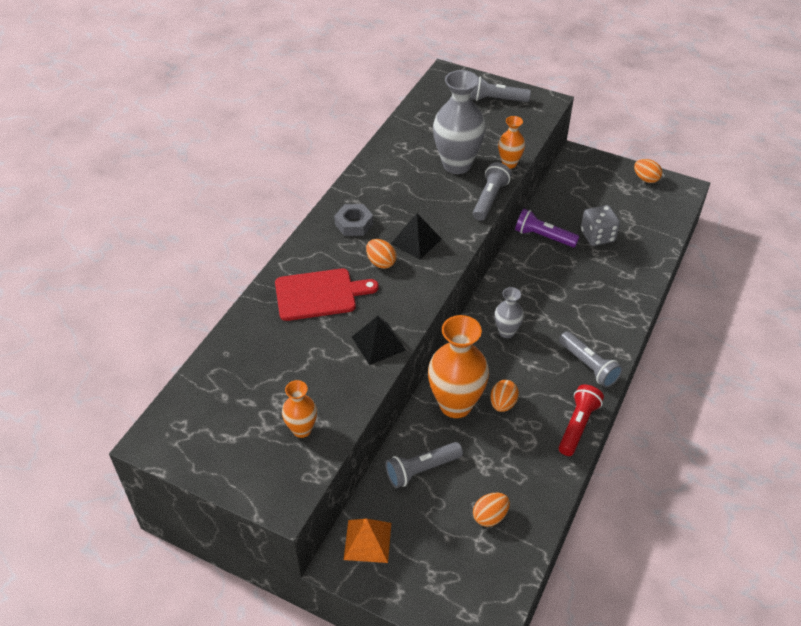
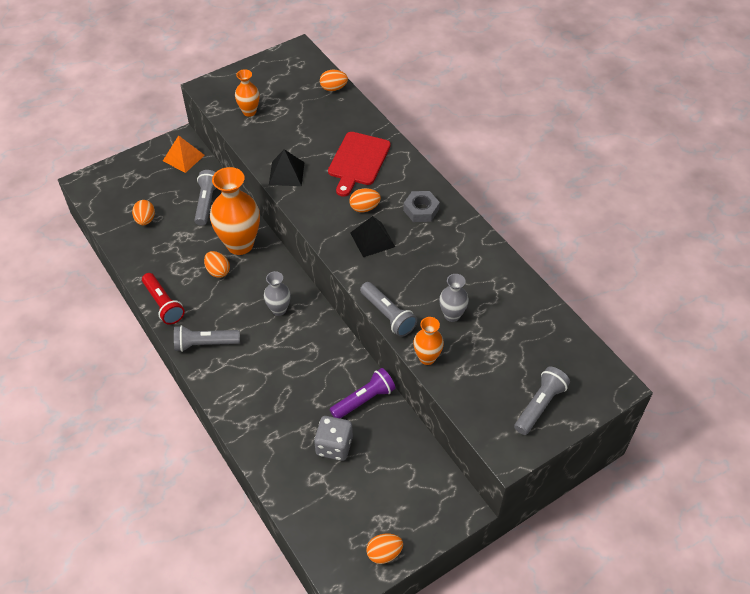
camera: 120 degrees right, 5 degrees up
grey vase [433,70,486,174] -> grey vase [439,274,469,322], size x0.52
none -> orange egg [320,70,348,91]

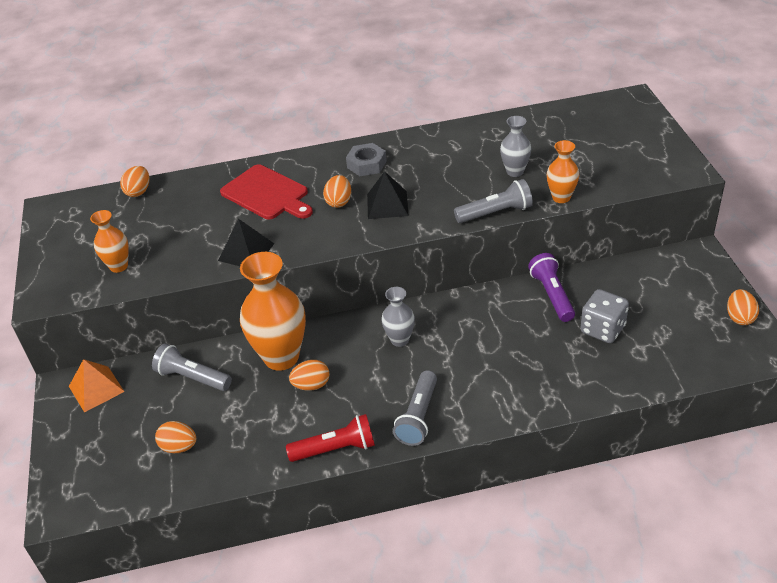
camera: 65 degrees left, 10 degrees down
grey flashlight [514,367,570,435] -> none

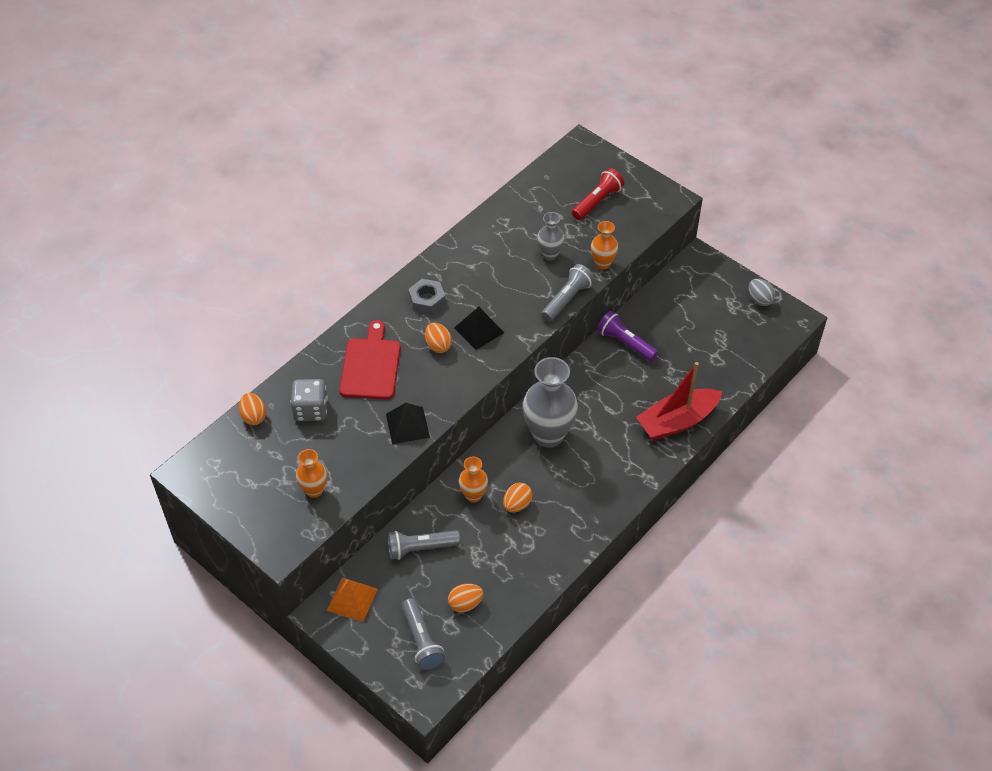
camera: 40 degrees left, 10 degrees up
red cutting board [220,164,313,220] -> red cutting board turned 90 degrees counterclockwise [339,320,401,400]
orange vase [240,252,306,371] -> orange vase [459,456,488,502], size x0.52
red flashlight [286,414,375,462] -> red flashlight moved to [572,168,624,220]
grey vase [381,287,415,347] -> grey vase [523,357,578,448], size x1.91
grey flashlight [393,370,437,446] -> grey flashlight moved to [402,598,445,670]
grey dice [580,289,629,343] -> grey dice moved to [290,379,328,421]
orange egg [727,289,759,325] -> grey egg [748,279,776,306]
none -> red boat [636,362,722,440]

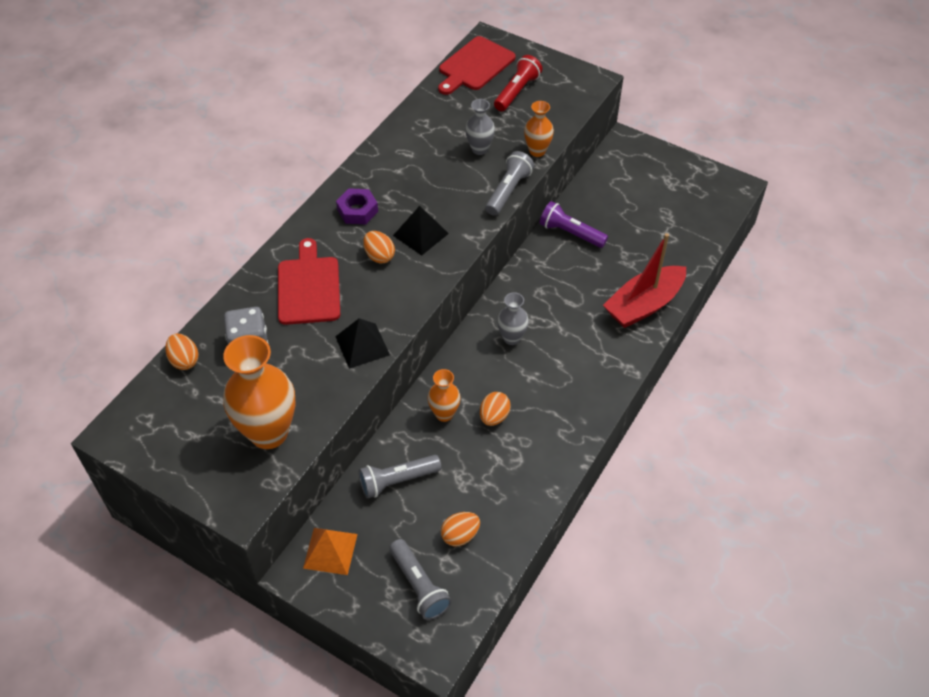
camera: 10 degrees left, 0 degrees up
orange vase [296,449,327,498] -> orange vase [223,335,296,449], size x1.91
grey nut [409,279,445,314] -> purple nut [336,188,378,224]
grey vase [523,357,578,448] -> grey vase [497,292,529,345], size x0.52
grey egg [748,279,776,306] -> none
none -> red cutting board [438,36,516,95]

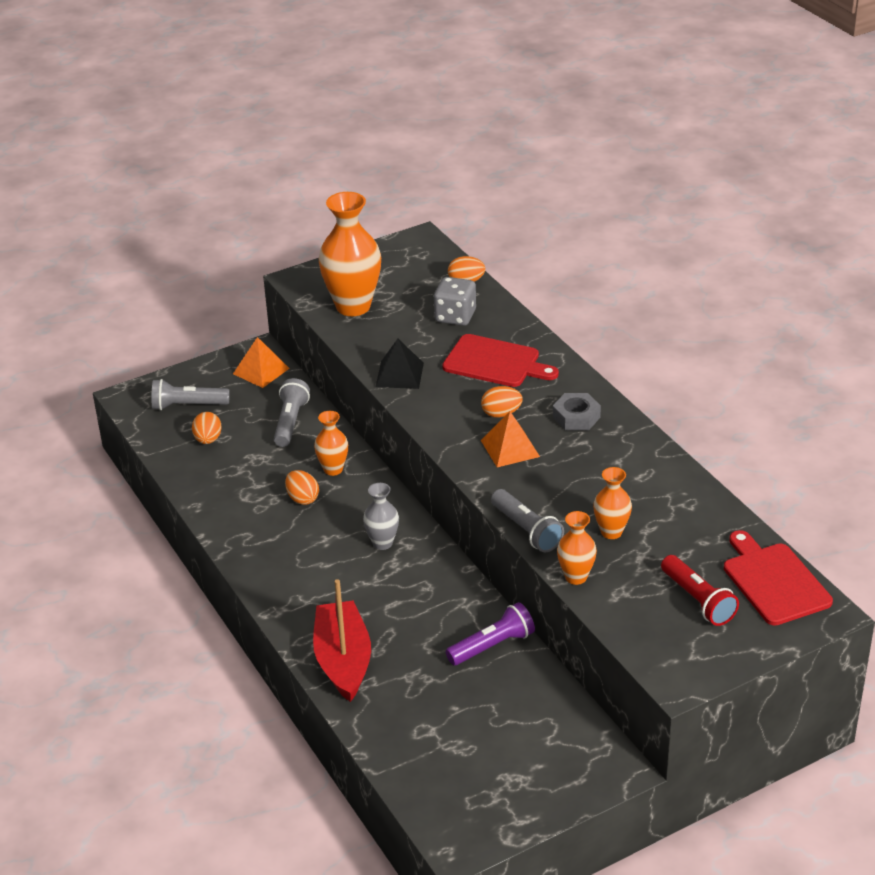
camera: 120 degrees right, 15 degrees down
purple nut [336,188,378,224] -> grey nut [553,393,601,430]
black pyramid [393,206,449,256] -> orange pyramid [481,411,540,467]
grey vase [465,99,495,155] -> orange vase [593,467,632,539]

